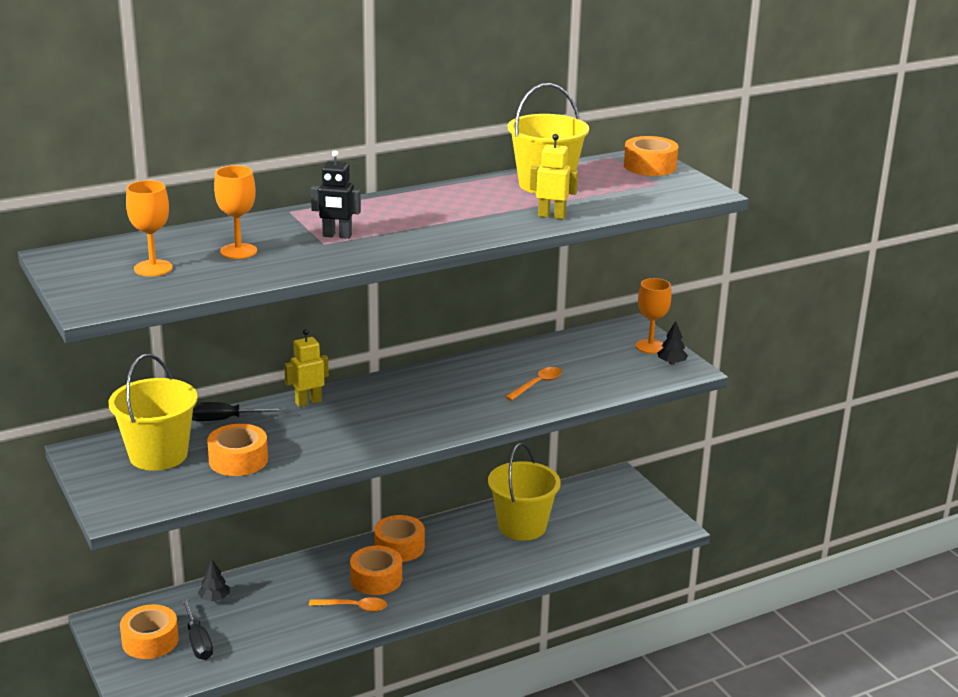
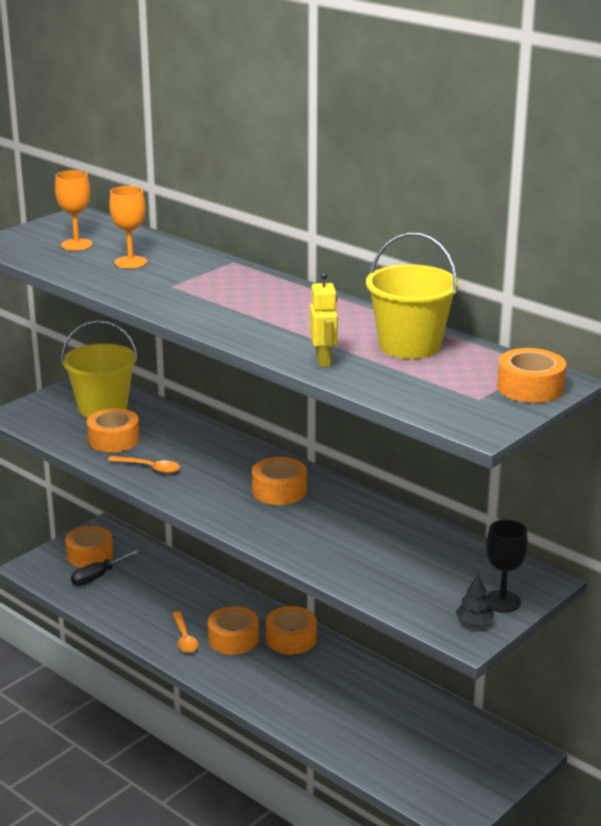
camera: 70 degrees right, 0 degrees up
black screwdriver [192,402,284,421] -> none
black tree [198,559,230,602] -> none
yellow robot [284,329,329,407] -> none
black robot [311,150,361,239] -> none
yellow bucket [488,443,561,541] -> none
orange spoon [505,367,562,401] -> orange spoon moved to [108,456,180,474]
orange goblet [636,278,671,354] -> black goblet [485,520,528,613]
none -> orange tape [252,457,307,505]

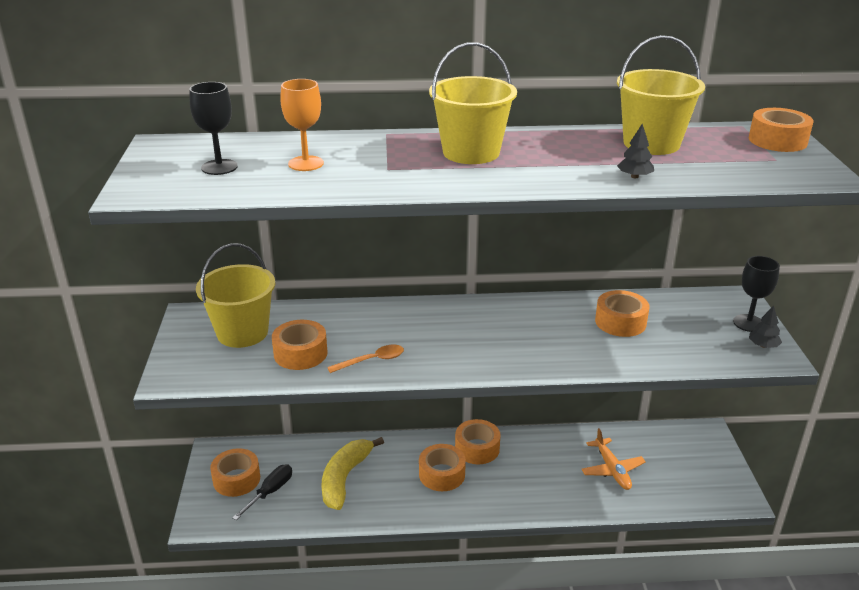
camera: 45 degrees left, 5 degrees up
orange goblet [55,170,93,251] -> black goblet [189,82,238,175]
black screwdriver [71,549,140,586] -> black screwdriver turned 150 degrees counterclockwise [232,464,292,520]
orange spoon [172,611,198,653] -> none
orange tape [252,457,307,505] -> orange tape moved to [595,290,650,337]
yellow robot [310,272,338,367] -> black tree [617,124,654,178]
none -> yellow banana [321,437,384,510]
none -> yellow bucket [429,42,517,164]
none -> orange plane [581,428,646,490]

